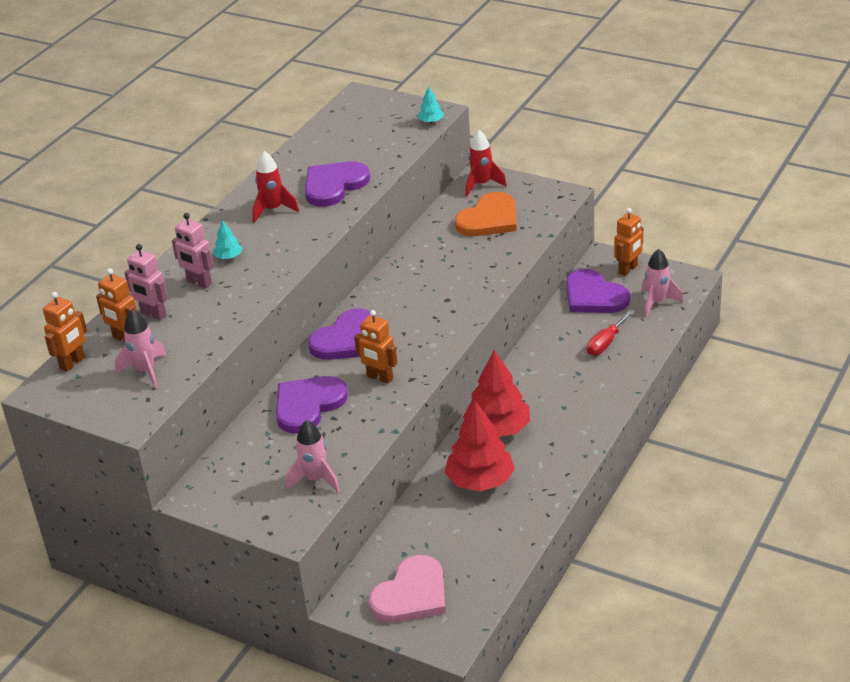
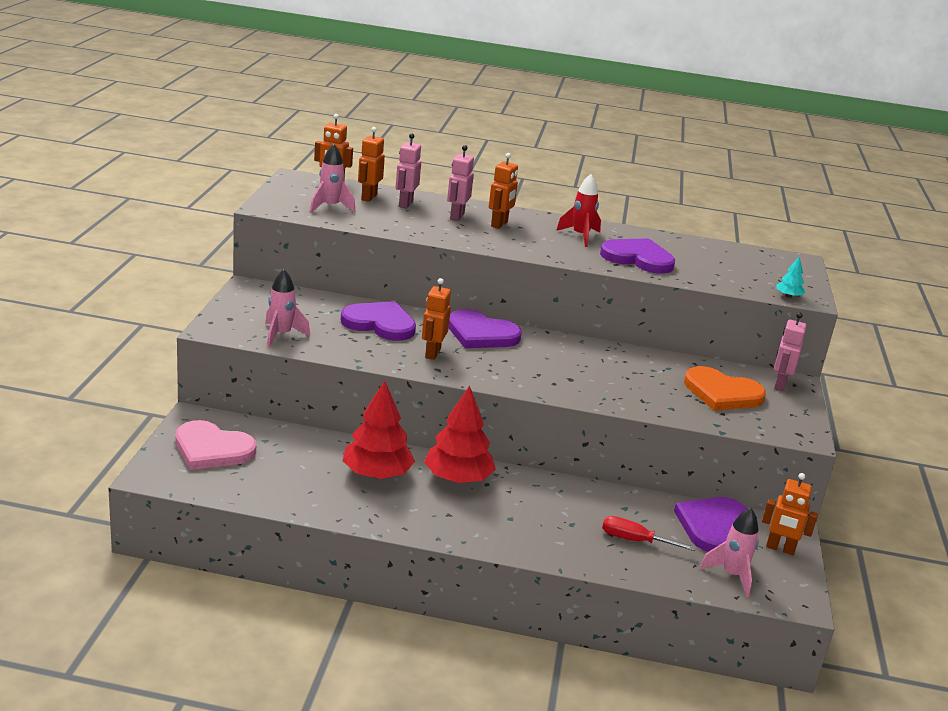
camera: 65 degrees right, 10 degrees down
turquoise tree [213,220,243,259] -> orange robot [489,153,518,229]
red rocket [465,130,507,196] -> pink robot [774,312,807,391]

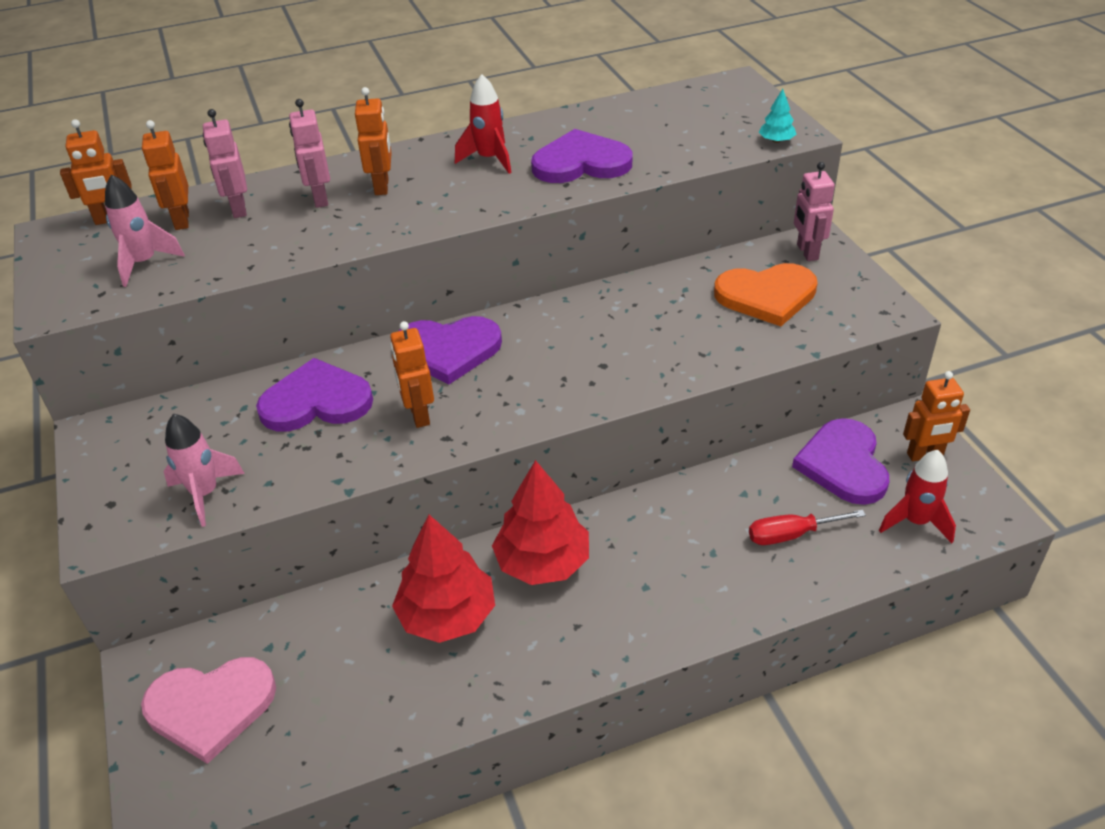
camera: 25 degrees left, 15 degrees up
pink rocket [700,508,759,597] -> red rocket [879,450,956,543]

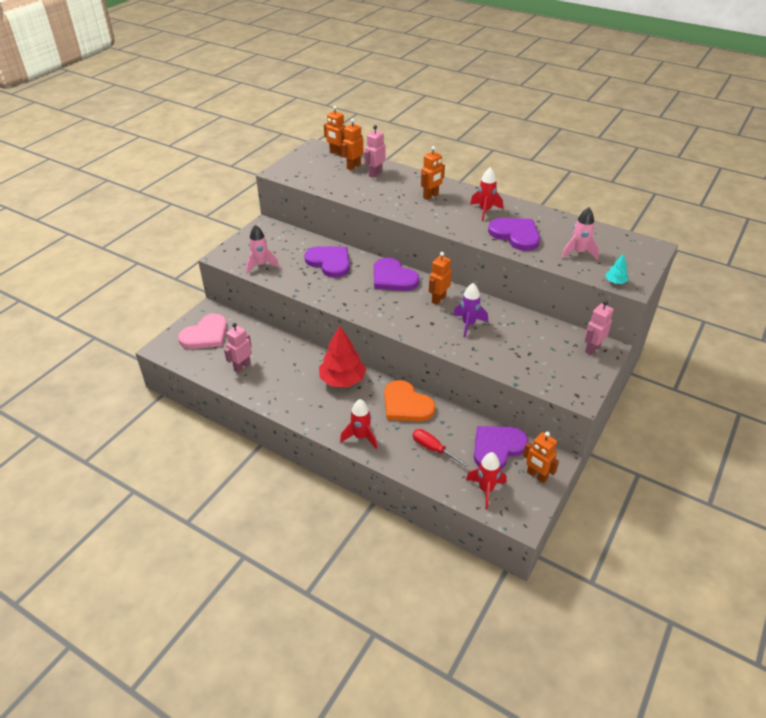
camera: 50 degrees right, 0 degrees up
pink rocket [105,174,185,287] -> pink rocket moved to [561,207,599,260]
pink heart [141,657,276,764] -> pink heart turned 90 degrees counterclockwise [178,314,227,349]
pink robot [289,99,330,208] -> pink robot moved to [224,323,252,373]
orange robot [390,321,434,428] -> orange robot moved to [429,252,452,305]
red tree [392,515,495,643] -> none
orange heart [714,263,817,326] -> orange heart moved to [384,380,436,421]
none -> red rocket [340,399,377,449]
none -> purple rocket [453,283,488,338]

